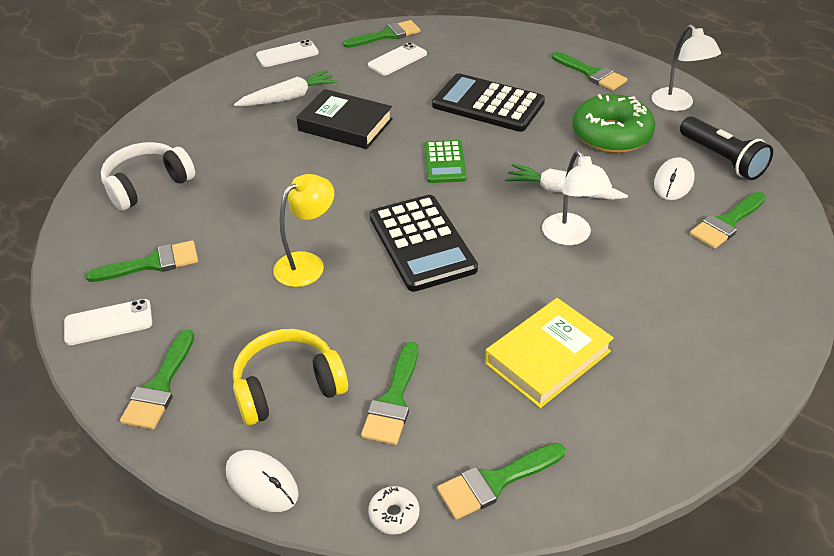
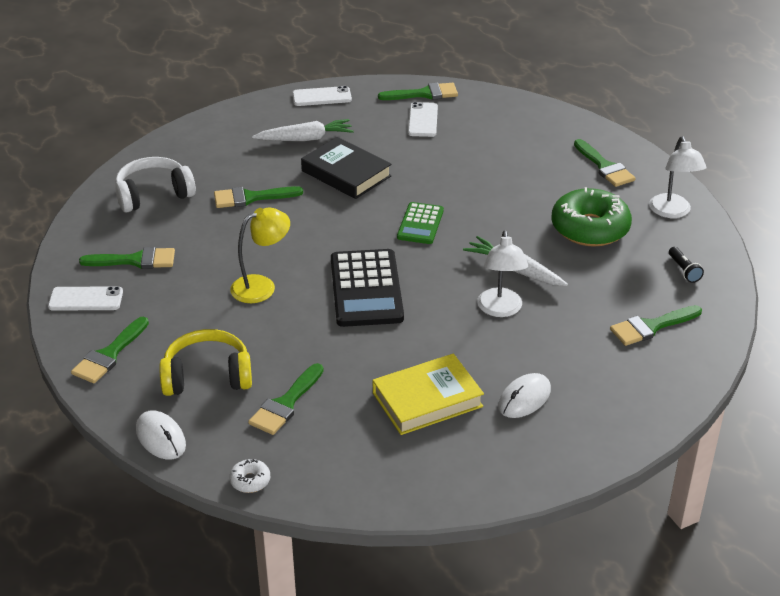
camera: 15 degrees right, 5 degrees down
white phone [368,42,427,75] -> white phone turned 60 degrees counterclockwise [408,102,438,137]
black calculator [432,73,545,132] -> none
green brush [437,443,565,520] -> green brush moved to [214,186,303,208]
white mouse [654,157,694,200] -> white mouse moved to [498,373,551,418]
black flashlight [680,116,773,180] -> black flashlight [669,247,704,283], size x0.52

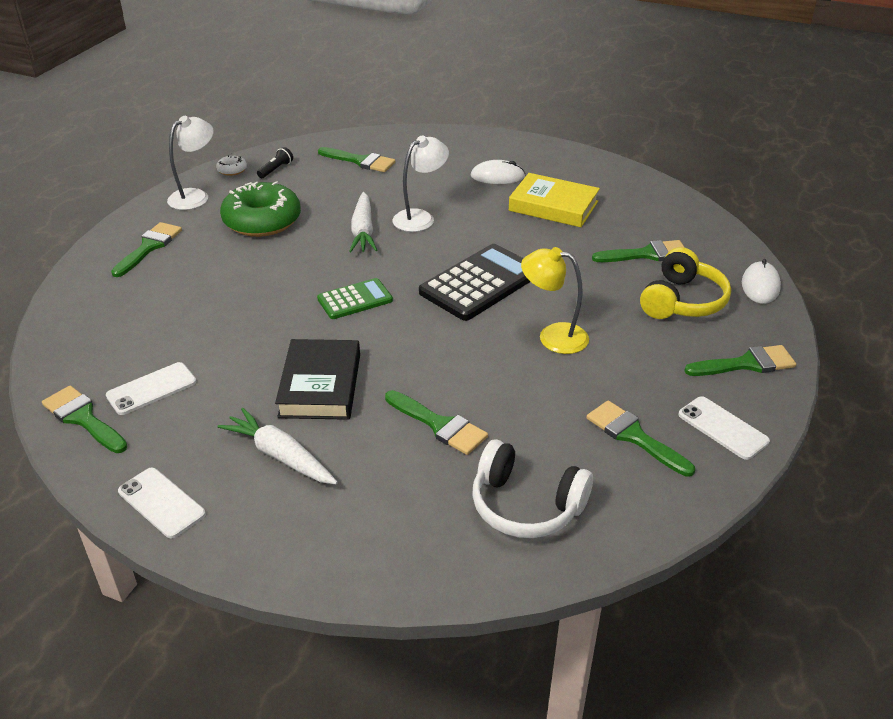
camera: 130 degrees left, 0 degrees up
yellow headphones [159,329,252,396] -> yellow headphones turned 105 degrees counterclockwise [640,247,731,319]
white donut [229,459,270,493] -> white donut moved to [216,155,247,176]

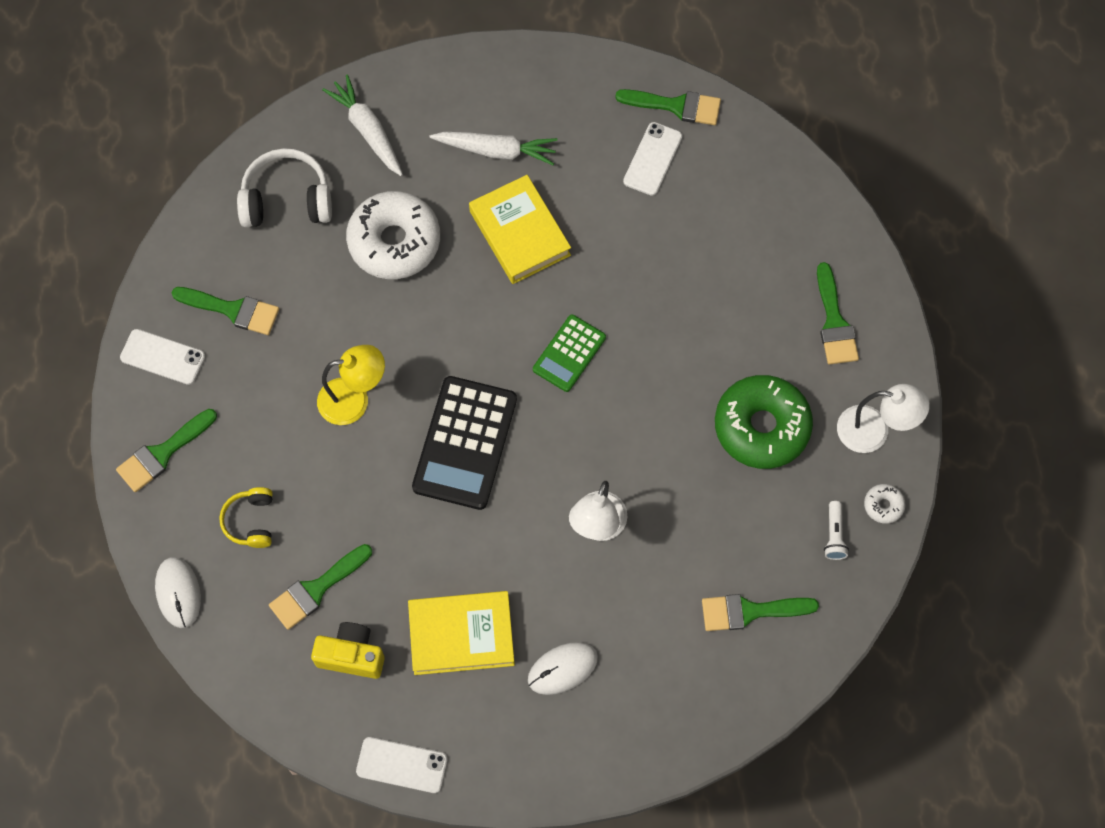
camera: 150 degrees right, 30 degrees up
white phone [118,468,206,538] -> white phone moved to [356,737,448,793]
white lamp [167,116,214,210] -> white lamp turned 90 degrees counterclockwise [837,384,930,453]
black flashlight [257,147,293,178] -> white flashlight [824,501,849,560]
black book [275,339,360,420] -> yellow book [469,175,571,284]
white carrot [349,192,377,252] -> white carrot moved to [322,75,403,176]
green brush [385,390,488,455] -> white donut [346,191,440,279]
yellow headphones [640,247,731,319] -> yellow headphones [219,487,273,548], size x0.60
none -> yellow camera [311,622,385,679]

